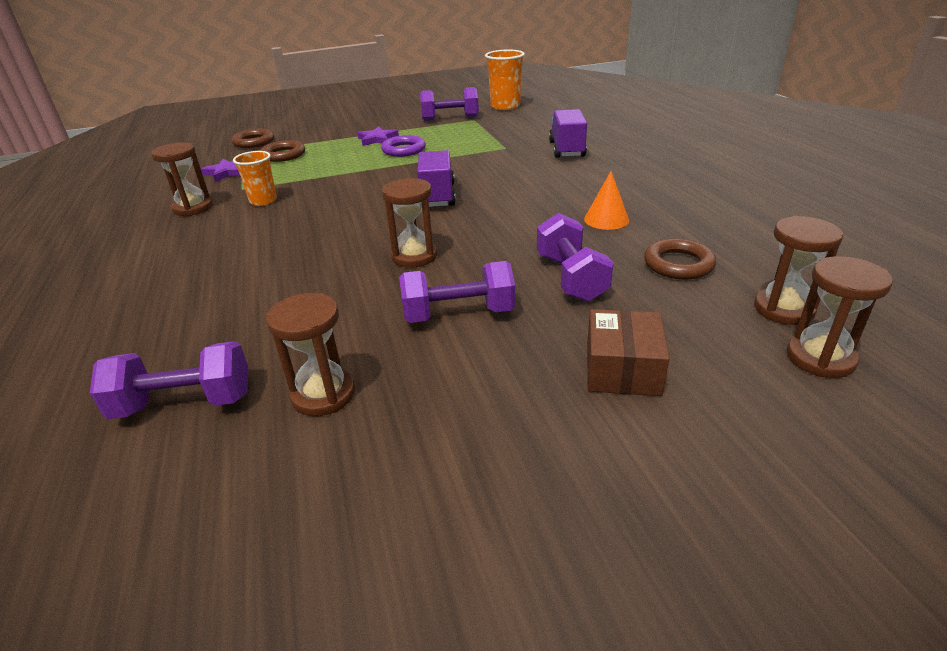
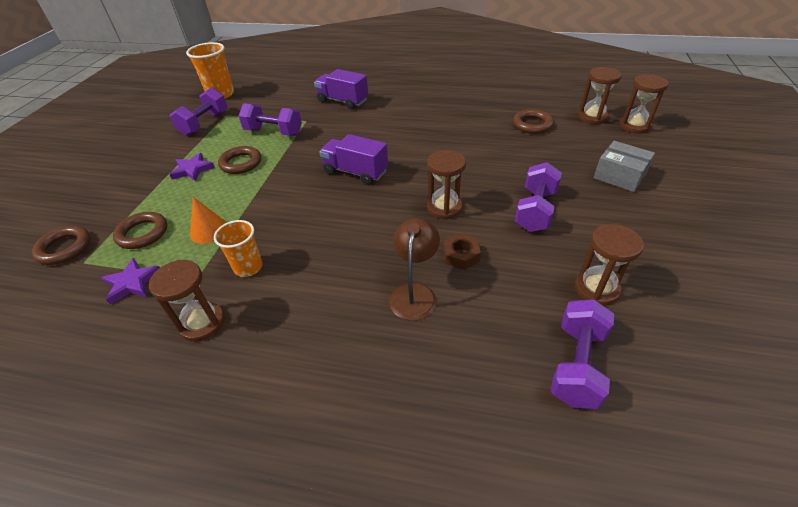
camera: 60 degrees left, 10 degrees up
purple ring [381,135,426,157] -> brown ring [218,146,261,174]
purple dumbbell [537,213,614,302] -> purple dumbbell moved to [238,103,302,136]
orange cone [584,171,629,230] -> orange cone moved to [190,197,227,244]
brown box [587,309,669,396] -> grey box [594,141,655,192]
none -> brown lamp [389,218,440,321]
none -> brown nut [443,233,481,270]

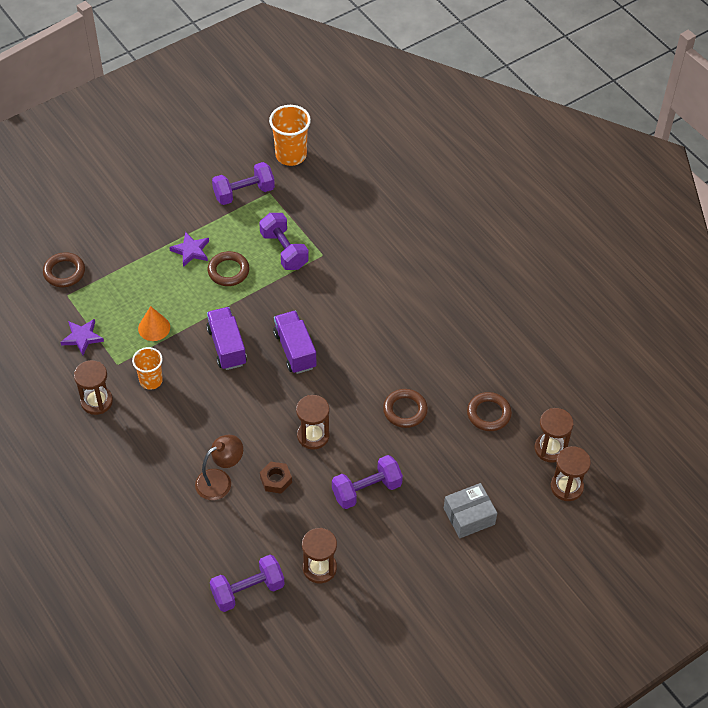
camera: 40 degrees right, 10 degrees up
brown ring [113,212,167,249] -> brown ring moved to [383,389,428,428]
purple truck [314,69,368,109] -> purple truck moved to [206,307,247,370]
grey box [594,141,655,192] -> grey box turned 75 degrees clockwise [444,483,497,538]

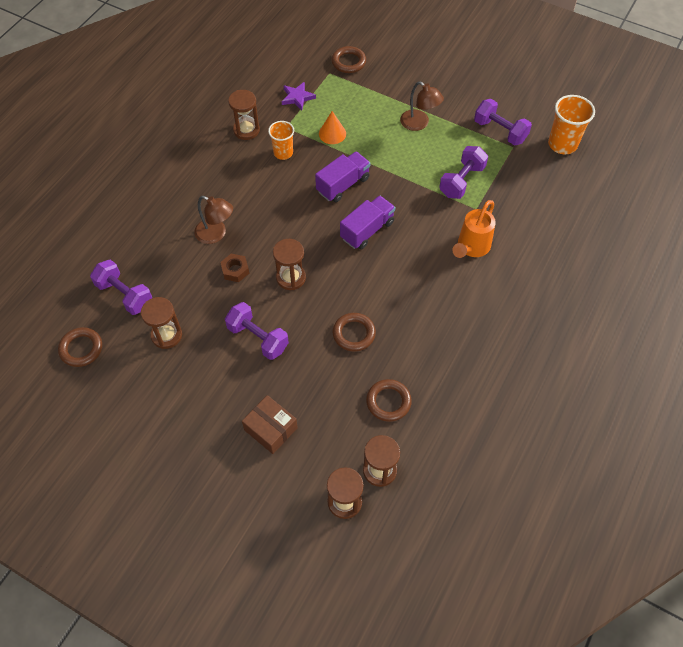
camera: 65 degrees right, 5 degrees up
purple star [169,232,209,267] -> brown lamp [400,81,444,131]
brown ring [208,251,249,286] -> brown ring moved to [58,327,102,367]
grey box [444,483,497,538] -> brown box [242,395,298,454]
none -> orange watering can [452,200,496,258]

